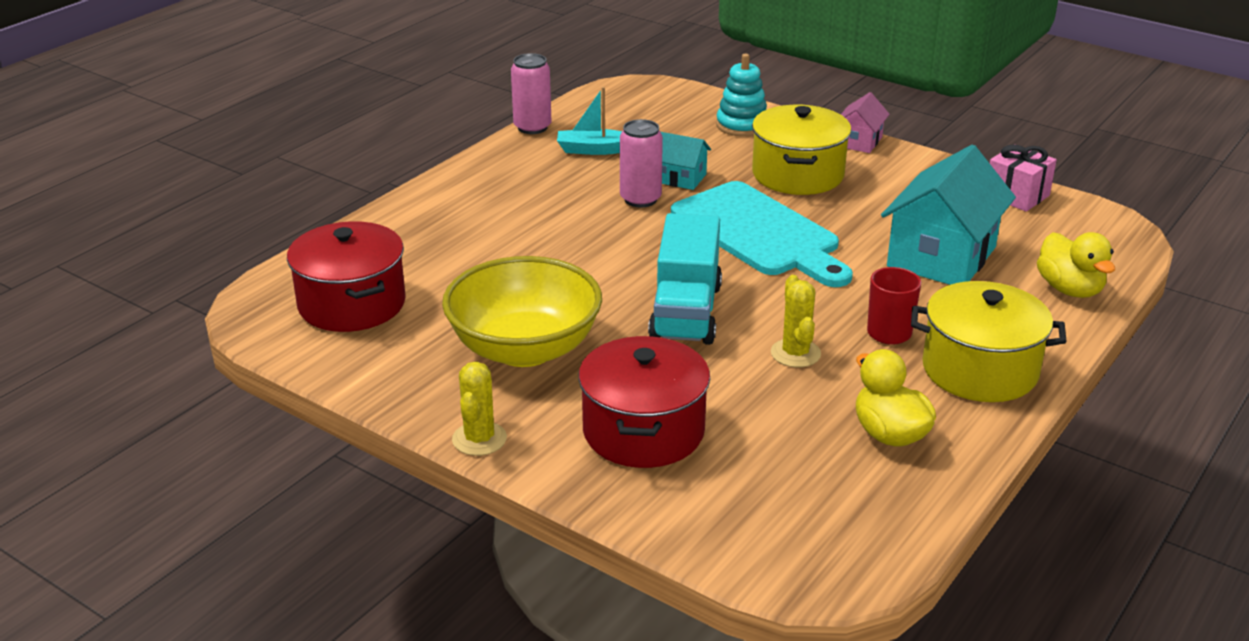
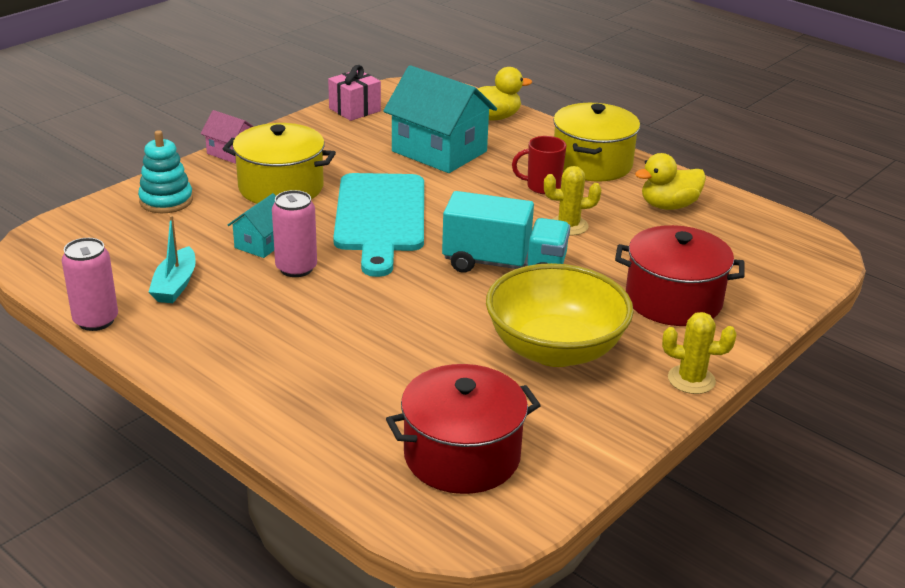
camera: 85 degrees left, 0 degrees up
turquoise cutting board [671,181,853,287] -> turquoise cutting board turned 120 degrees clockwise [333,173,424,277]

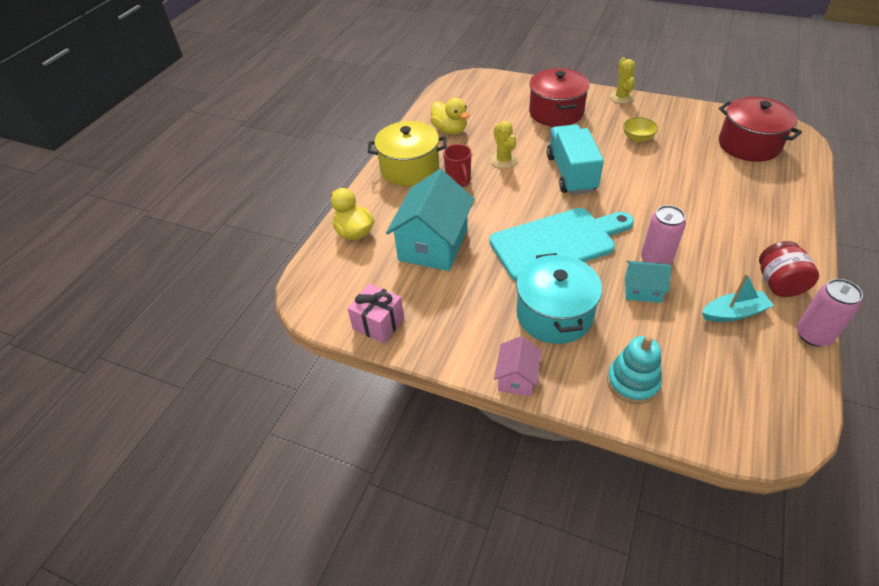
camera: 105 degrees left, 15 degrees up
yellow pot [223,123,336,204] -> turquoise pot [516,253,602,344]
yellow bowl [486,263,634,367] -> yellow bowl [623,117,658,142], size x0.42
none -> red jar [759,241,819,297]

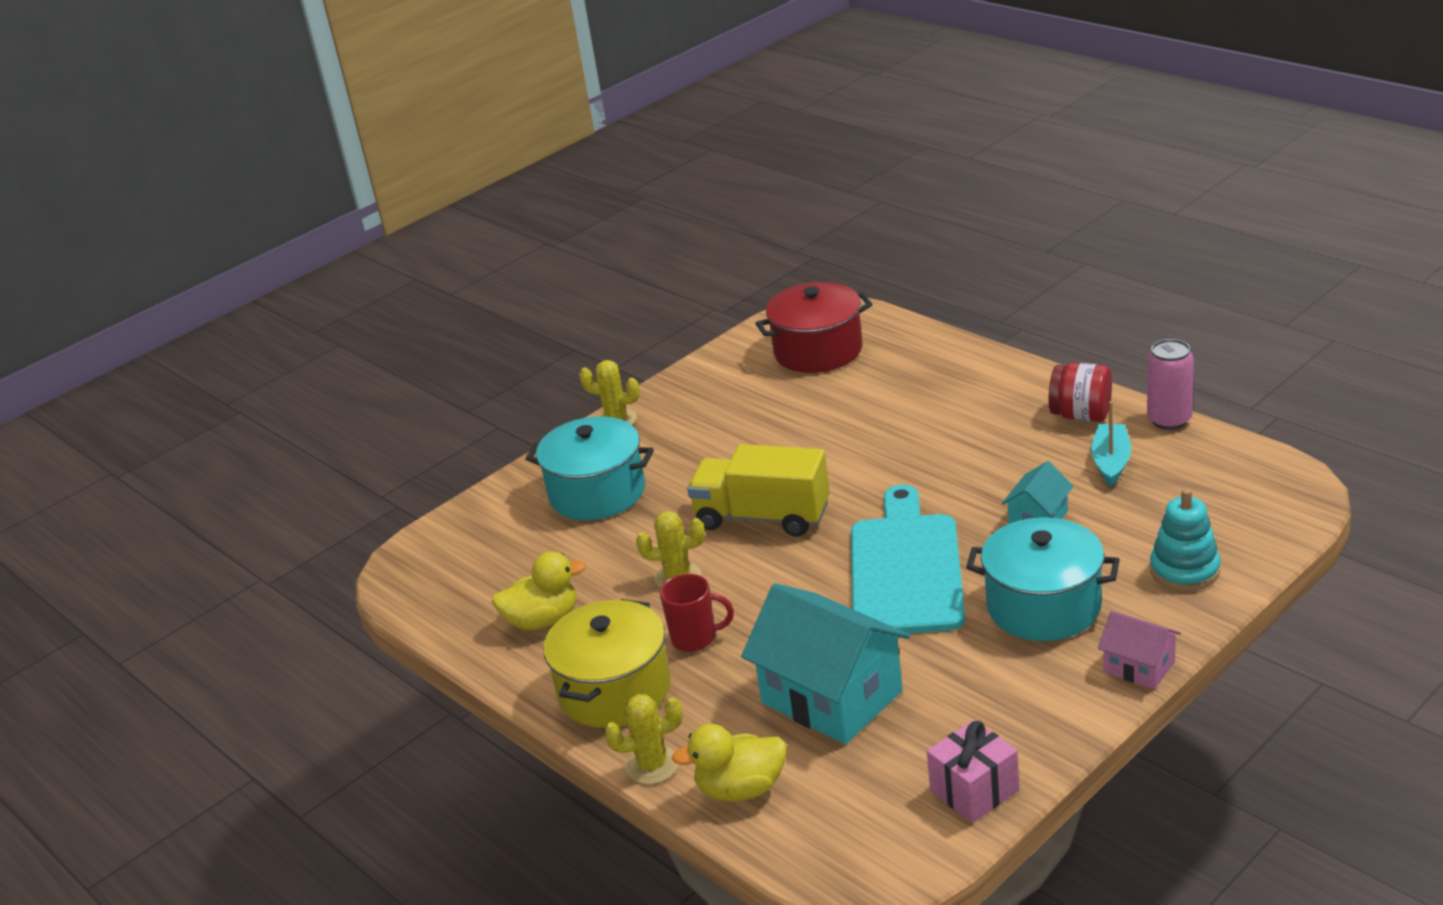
camera: 65 degrees left, 15 degrees down
red pot [529,68,590,127] -> turquoise pot [526,416,654,520]
turquoise truck [547,124,604,194] -> yellow truck [687,444,830,537]
yellow bowl [623,117,658,142] -> none
pink can [641,205,686,265] -> none
none -> yellow cactus [604,694,683,784]

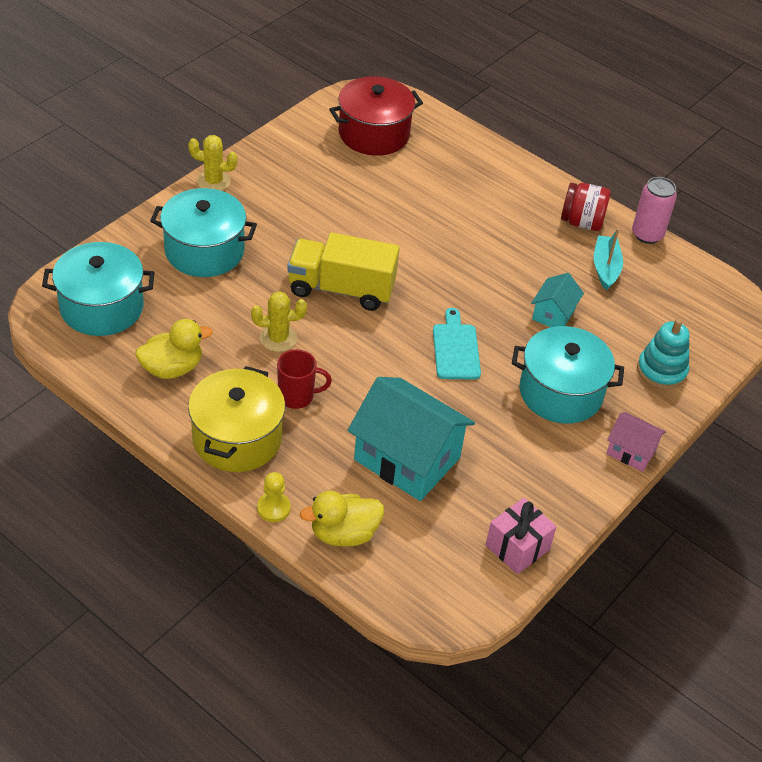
camera: 15 degrees left, 15 degrees up
yellow cactus [604,694,683,784] -> yellow pawn [257,472,291,522]
turquoise cutting board [851,485,965,633] -> turquoise cutting board [433,308,481,380], size x0.53
none -> turquoise pot [42,242,154,336]

